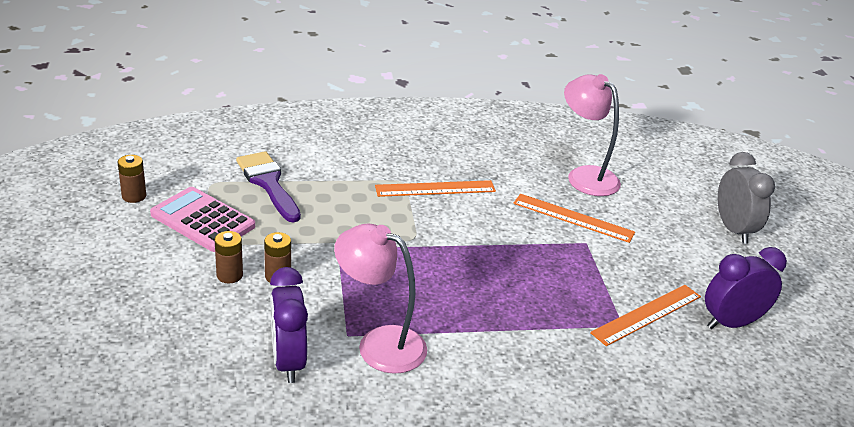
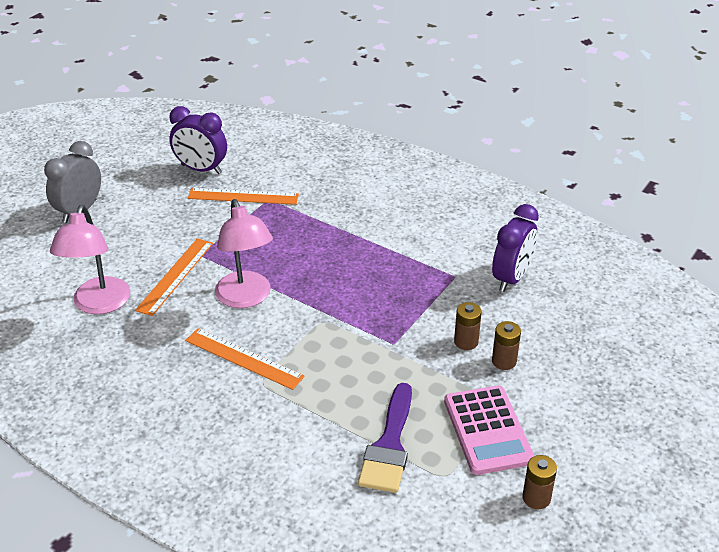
camera: 135 degrees left, 5 degrees up
pink lamp [334,223,427,374] -> pink lamp moved to [215,199,273,308]
orange ruler [513,194,635,243] -> orange ruler turned 45 degrees clockwise [135,238,213,316]

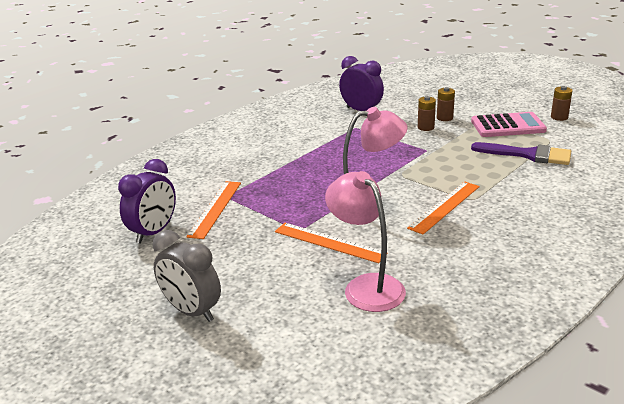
camera: 80 degrees left, 10 degrees down
pink lamp [50,205,131,314] -> pink lamp turned 135 degrees counterclockwise [325,171,406,312]

